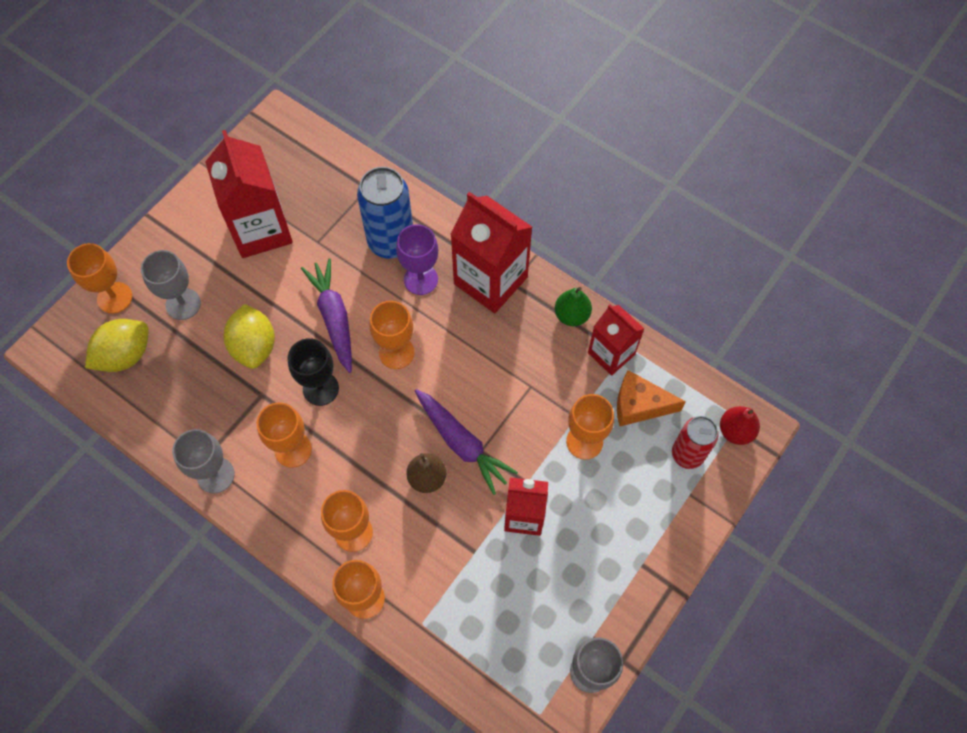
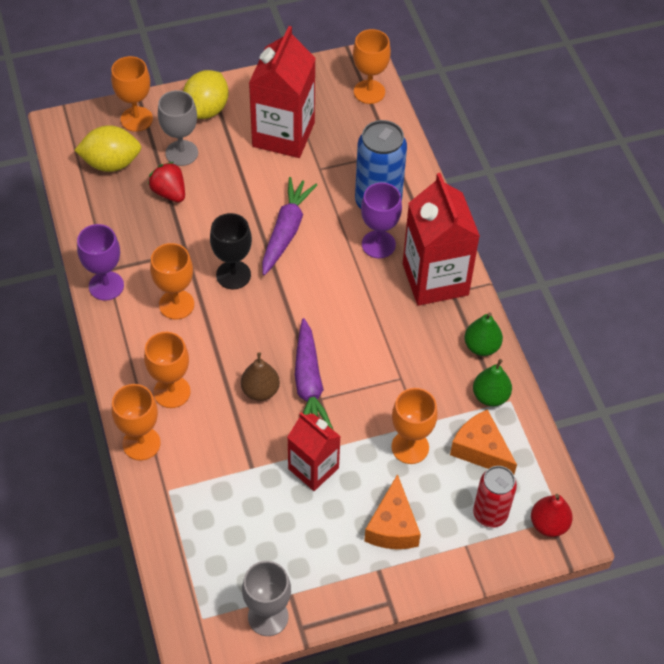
camera: 35 degrees right, 10 degrees down
grey goblet [172,429,235,493] -> purple goblet [77,224,124,301]
yellow lemon [224,304,275,369] -> yellow lemon moved to [183,70,228,119]
orange goblet [370,301,414,369] -> orange goblet moved to [353,29,391,104]
red carton [588,304,645,375] -> green pear [473,359,512,406]
none -> red strawberry [148,162,185,202]
none -> orange cheese [364,474,421,549]

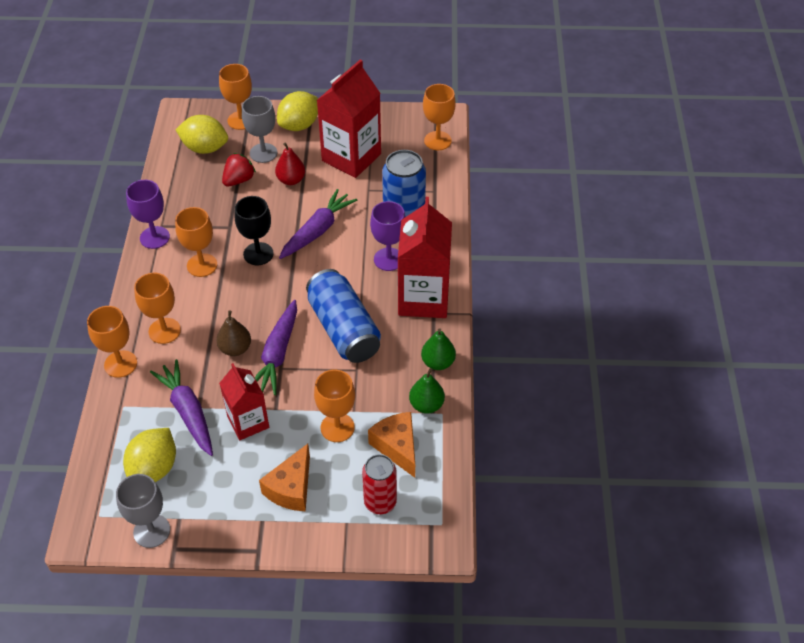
camera: 20 degrees right, 5 degrees down
red strawberry [148,162,185,202] -> red strawberry turned 60 degrees clockwise [222,153,256,186]
red pear [531,494,573,537] -> red pear moved to [275,142,305,185]
none -> yellow lemon [123,428,176,482]
none -> purple carrot [150,359,213,456]
none -> blue can [306,269,381,363]

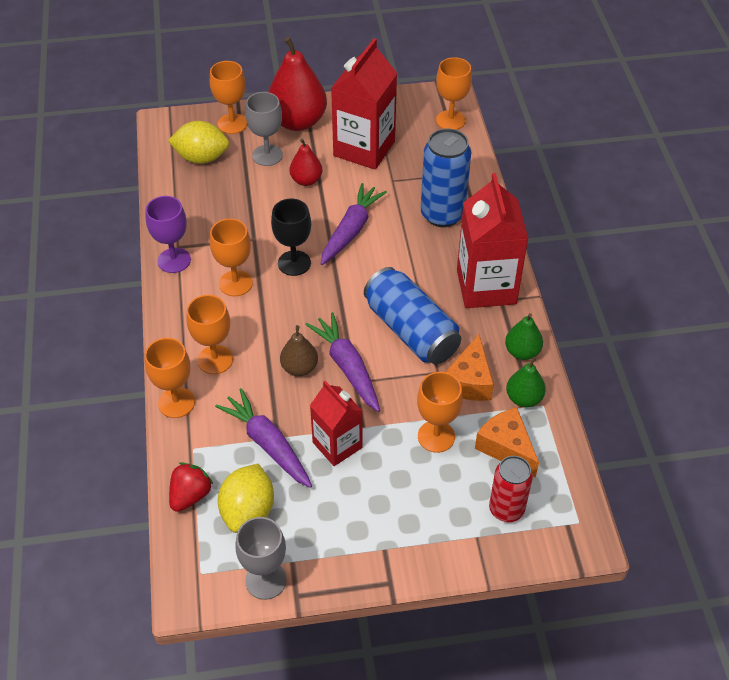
camera: 10 degrees left, 0 degrees up
red strawberry [222,153,256,186] -> red strawberry moved to [169,462,213,512]
purple carrot [255,300,297,395] -> purple carrot turned 150 degrees clockwise [305,312,380,412]
orange cheese [259,444,310,511] -> orange cheese moved to [446,334,494,401]
yellow lemon [277,91,318,131] -> red pear [268,37,327,131]
purple goblet [370,201,406,271] -> none

